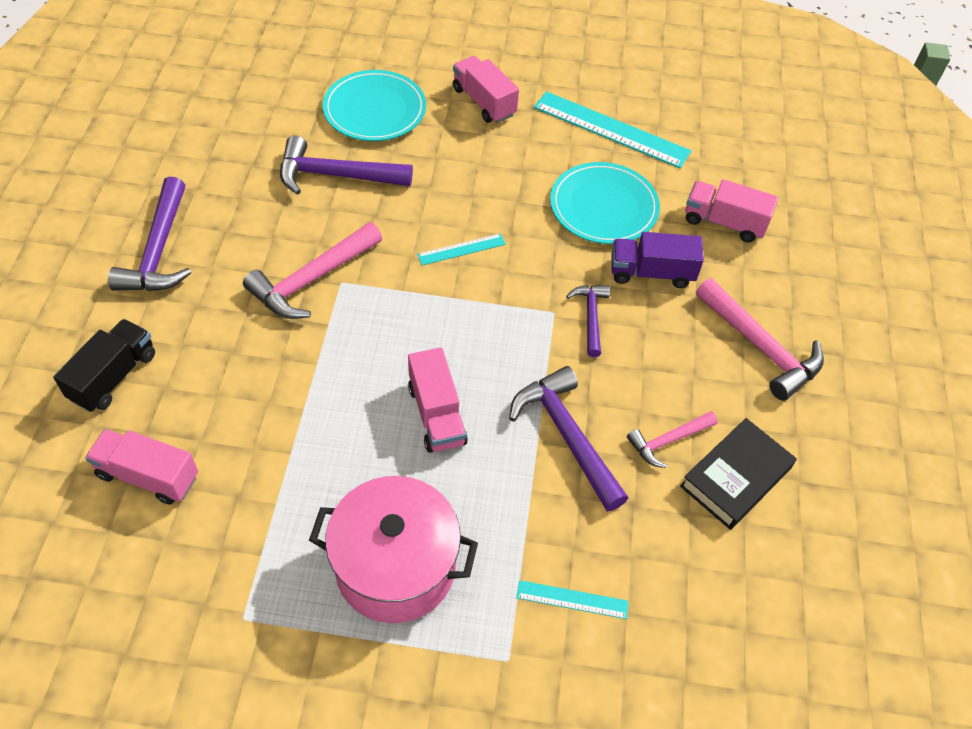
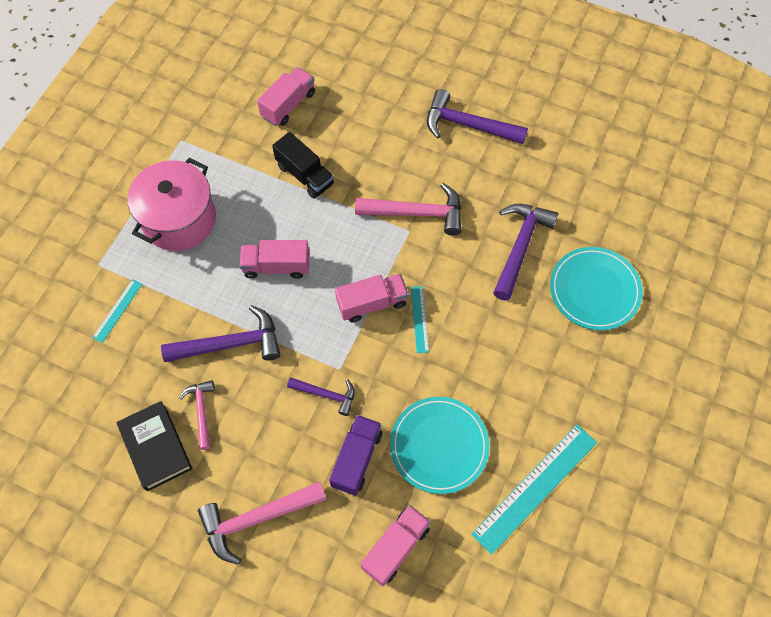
camera: 110 degrees right, 10 degrees up
black truck [53,319,155,412] -> black truck moved to [272,132,334,199]
pink hammer [243,222,382,319] -> pink hammer turned 120 degrees clockwise [355,183,461,236]
pink truck [453,56,519,123] -> pink truck moved to [335,274,409,323]

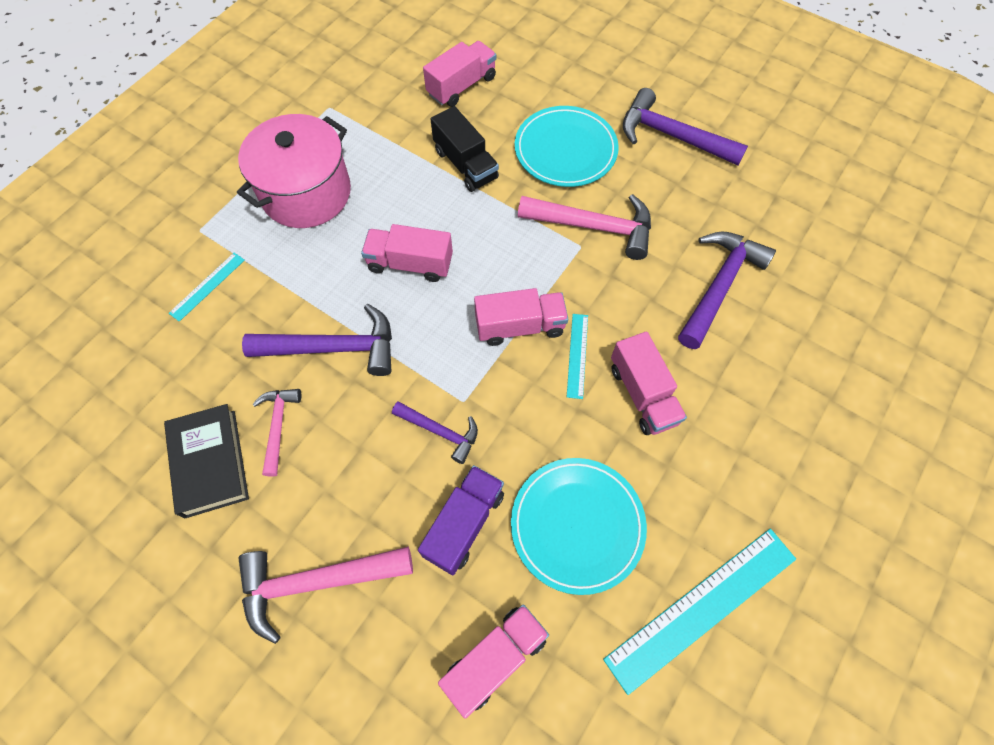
camera: 10 degrees right, 0 degrees up
turquoise plate [550,247,643,330] -> turquoise plate moved to [515,106,619,187]
none -> pink truck [611,331,687,435]

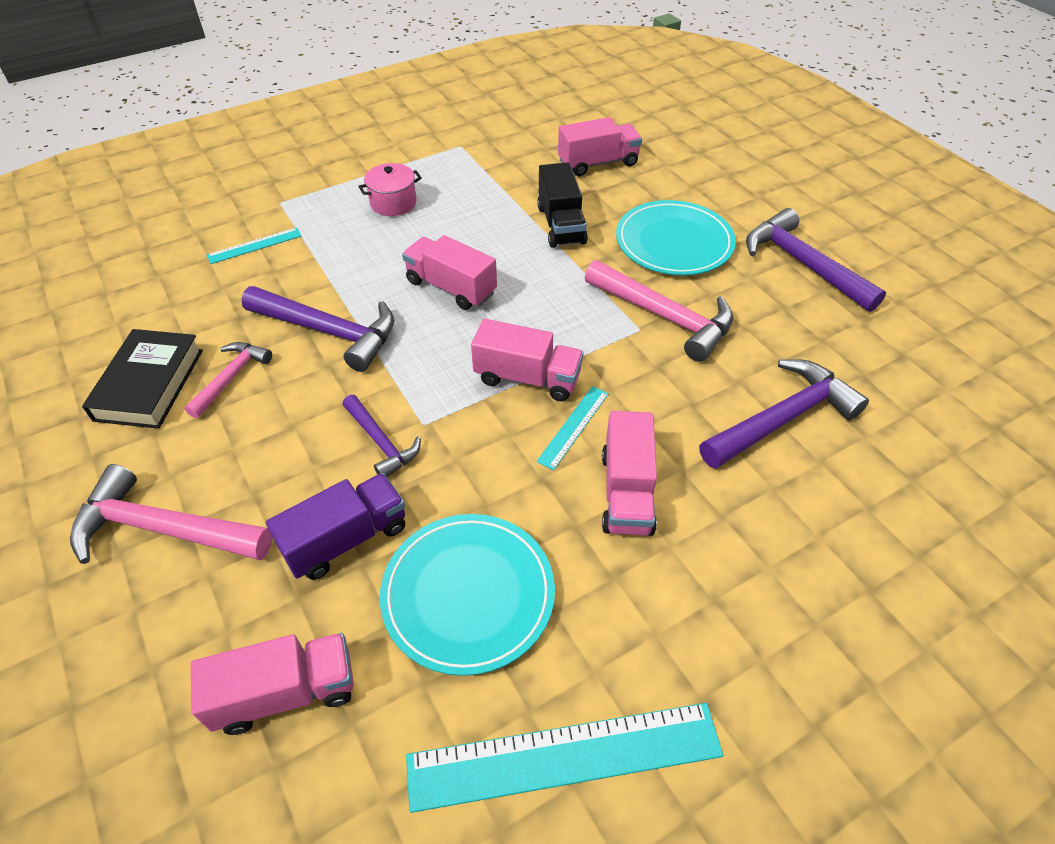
camera: 25 degrees right, 15 degrees down
pink pot [237,114,351,228] -> pink pot [358,163,422,216], size x0.49

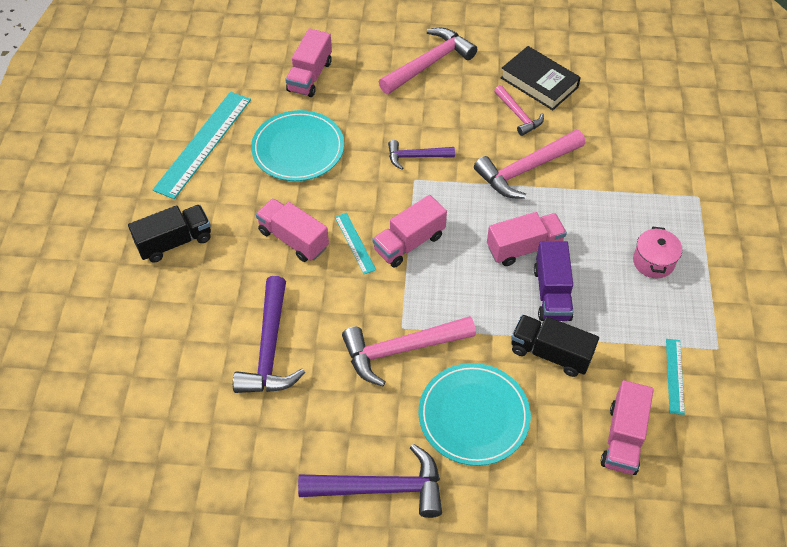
camera: 125 degrees right, 5 degrees up
turquoise ruler [207,227,301,264] -> turquoise ruler moved to [666,339,685,415]
purple hammer [242,286,394,372] -> pink hammer [474,130,585,199]
purple truck [266,473,405,580] -> purple truck moved to [534,241,574,321]
none -> black truck [128,205,211,263]

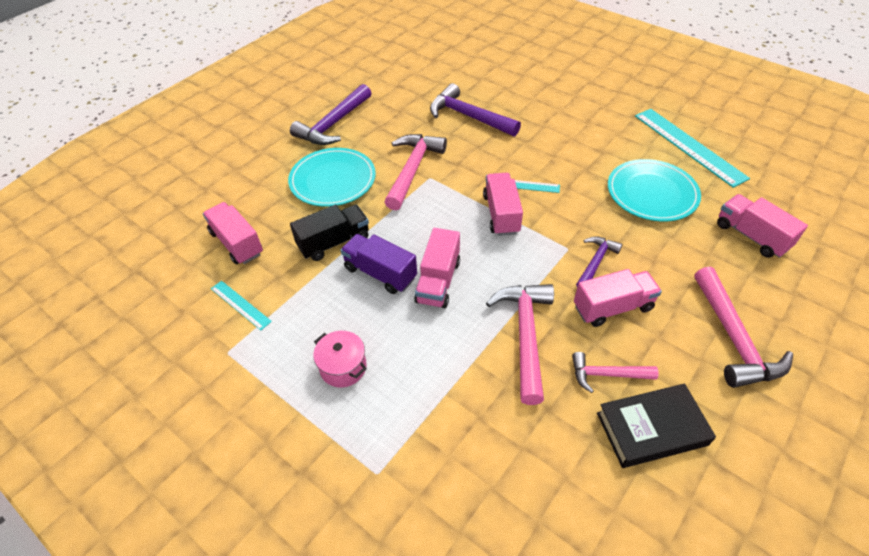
camera: 125 degrees right, 5 degrees down
black truck [128,205,211,263] -> none
pink truck [256,198,329,262] -> pink truck moved to [574,269,662,327]

